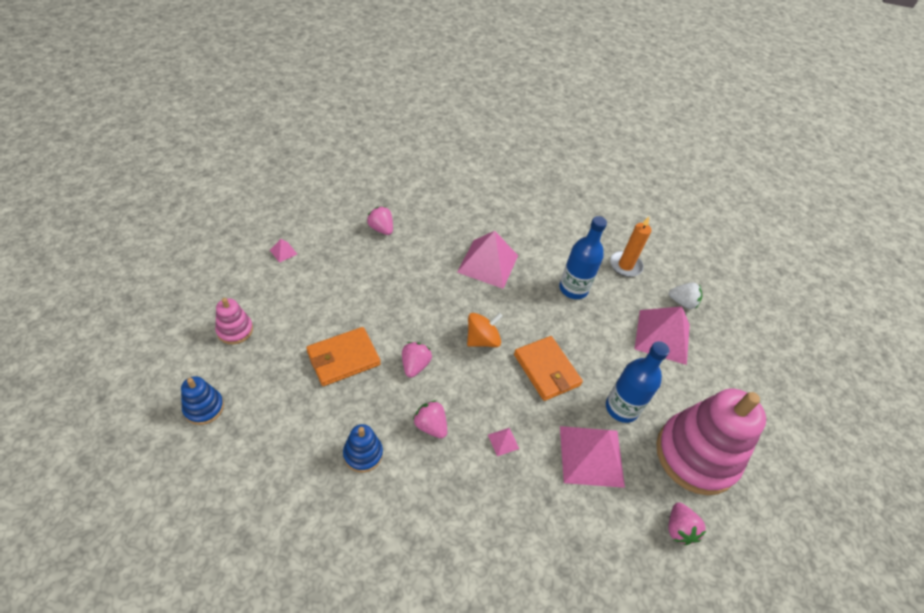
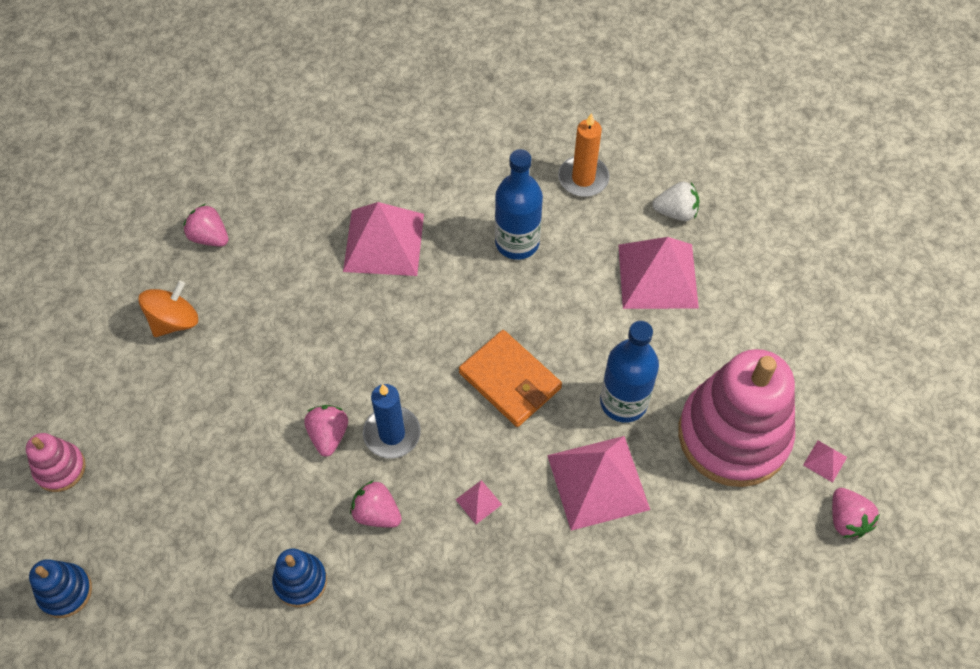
camera: 10 degrees left, 10 degrees up
pink pyramid [270,239,297,263] -> pink pyramid moved to [803,441,847,483]
orange wallet [306,327,381,386] -> none
orange spinning top [467,313,503,347] -> orange spinning top moved to [139,281,198,337]
pink strawberry [668,502,706,545] -> pink strawberry moved to [832,488,880,538]
none -> blue candle [363,384,421,459]

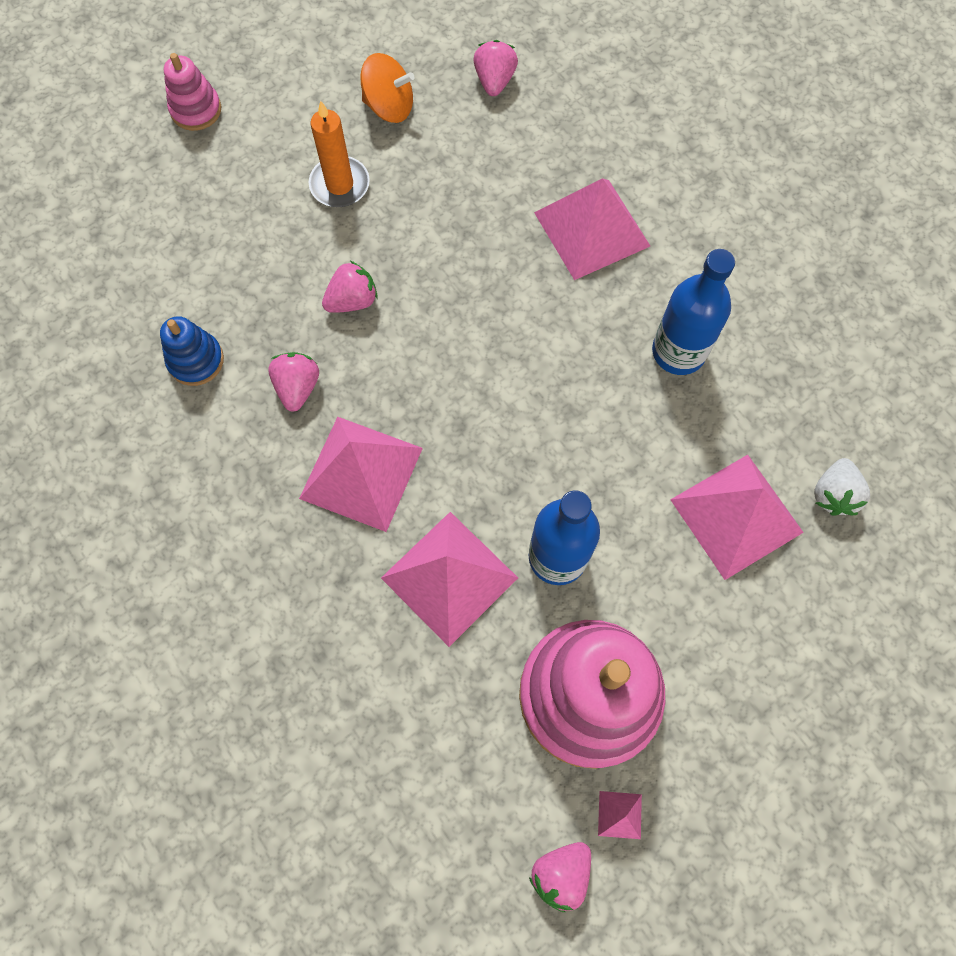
camera: 60 degrees right, 10 degrees up
blue stacking toy [29,559,92,618] -> none
blue candle [363,384,421,459] -> none
pink pyramid [455,480,502,524] -> pink pyramid [299,417,423,532], size x2.48
orange wallet [459,330,562,427] -> none
orange candle [558,113,609,197] -> orange candle moved to [309,100,370,207]
white strawberry [652,182,700,221] -> white strawberry turned 45 degrees clockwise [814,458,870,516]

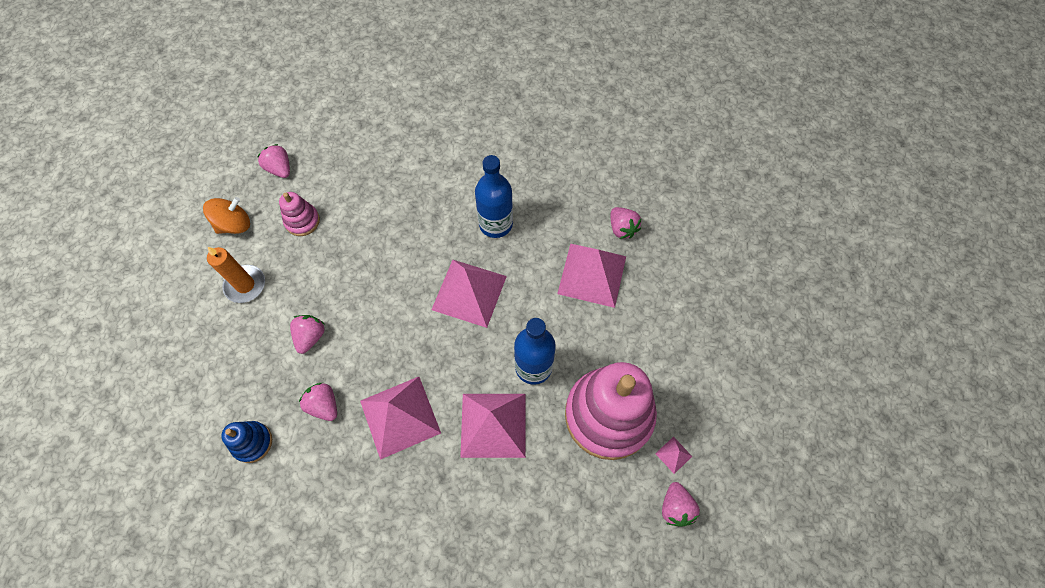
camera: 45 degrees left, 5 degrees down
pink stacking toy [164,53,221,131] -> pink stacking toy moved to [279,192,320,236]
pink pyramid [534,178,650,280] -> pink pyramid moved to [431,260,507,328]
white strawberry [814,458,870,516] -> pink strawberry [610,207,641,239]

